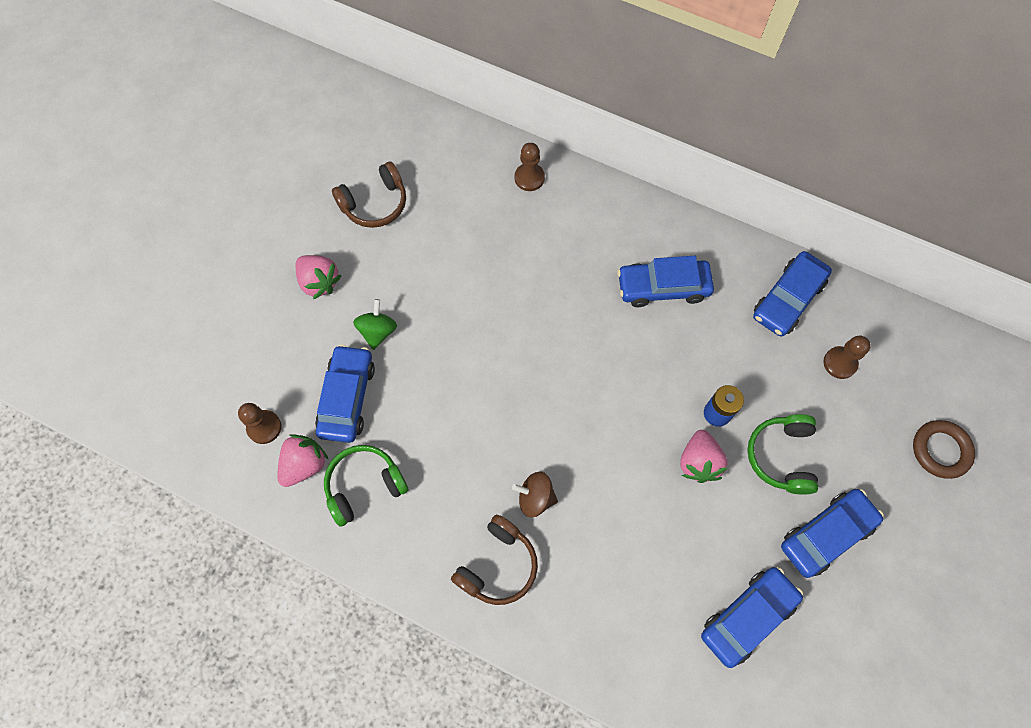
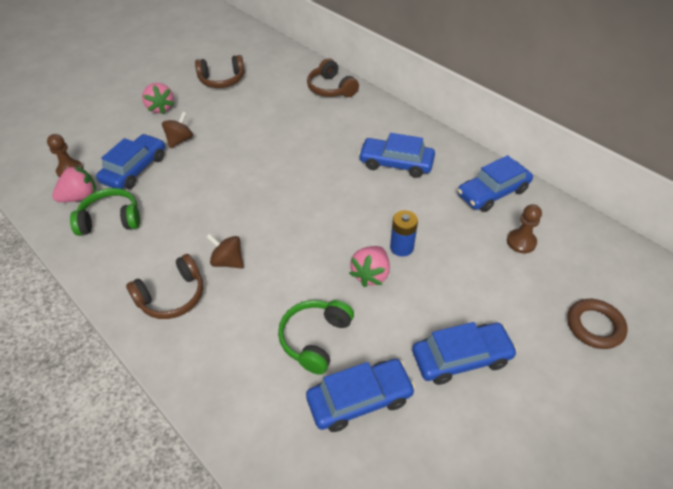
camera: 20 degrees right, 20 degrees down
green spinning top [353,299,397,350] -> brown spinning top [162,112,193,148]
brown pawn [515,143,545,191] -> brown headphones [307,58,359,97]
green headphones [747,414,818,495] -> green headphones moved to [278,300,354,375]

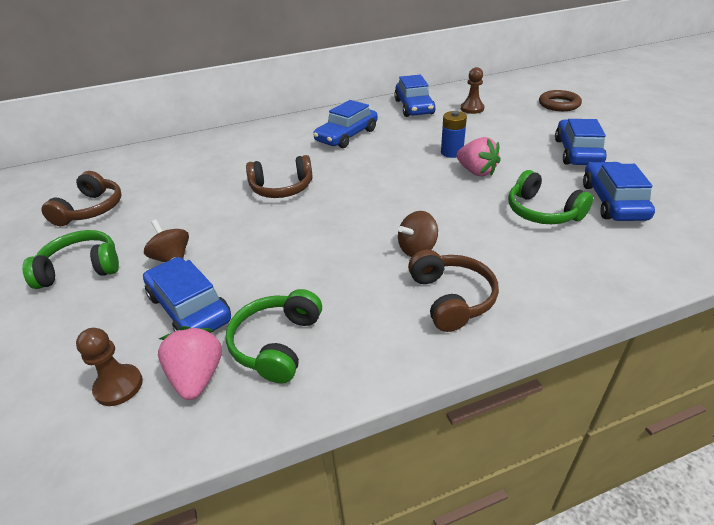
camera: 65 degrees left, 10 degrees down
pink strawberry [142,83,174,115] -> green headphones [22,230,119,289]
brown headphones [307,58,359,97] -> brown headphones moved to [246,155,313,198]

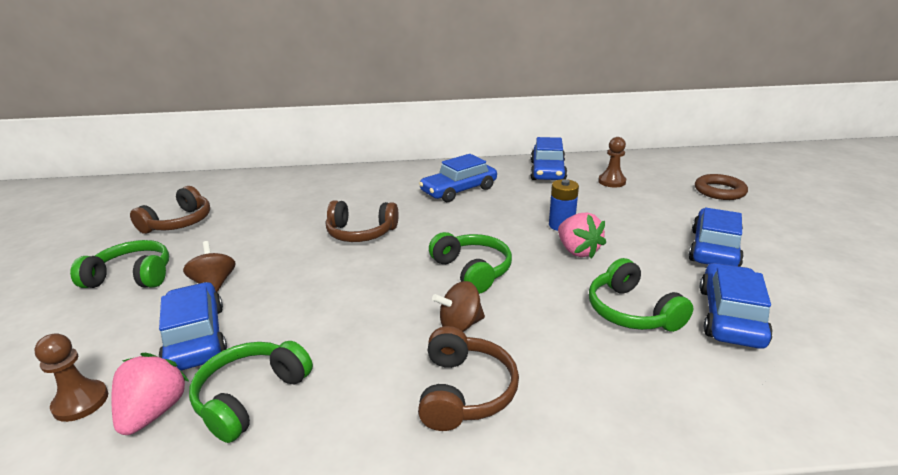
camera: 15 degrees right, 10 degrees down
none -> green headphones [429,232,512,294]

